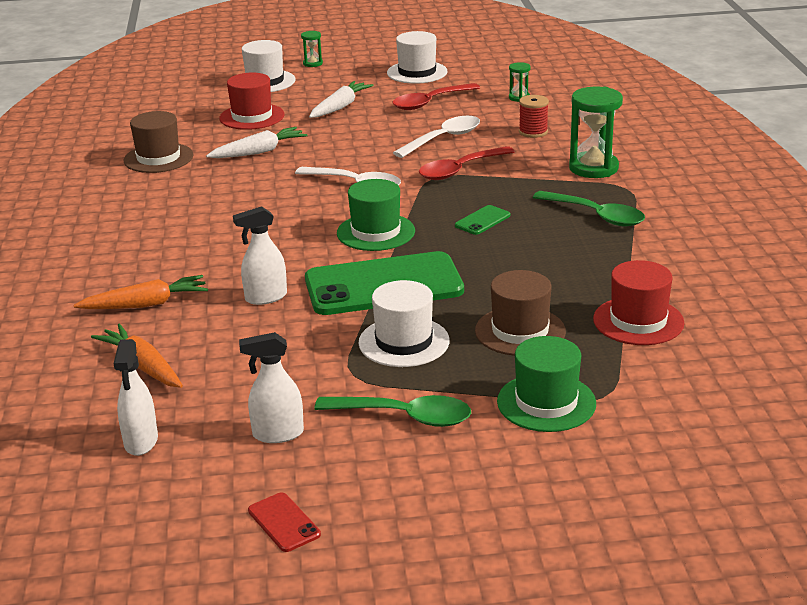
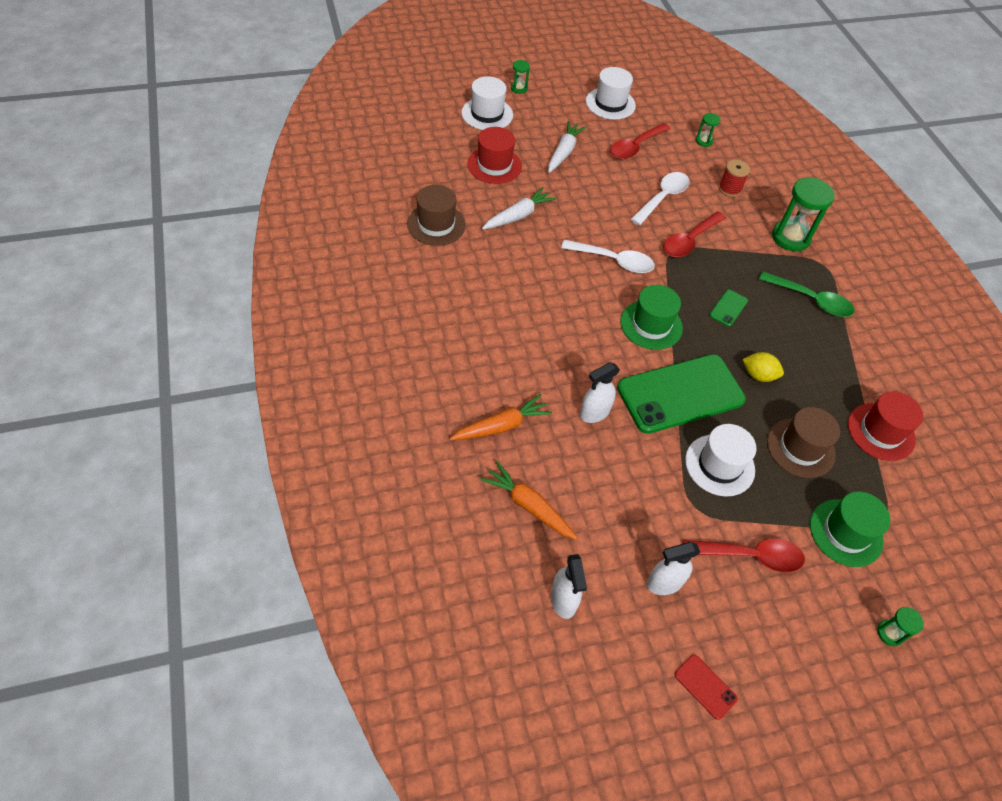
camera: 15 degrees left, 25 degrees up
green spoon [314,395,471,427] -> red spoon [683,539,805,572]
none -> yellow lemon [742,352,784,382]
none -> green hourglass [877,607,924,646]

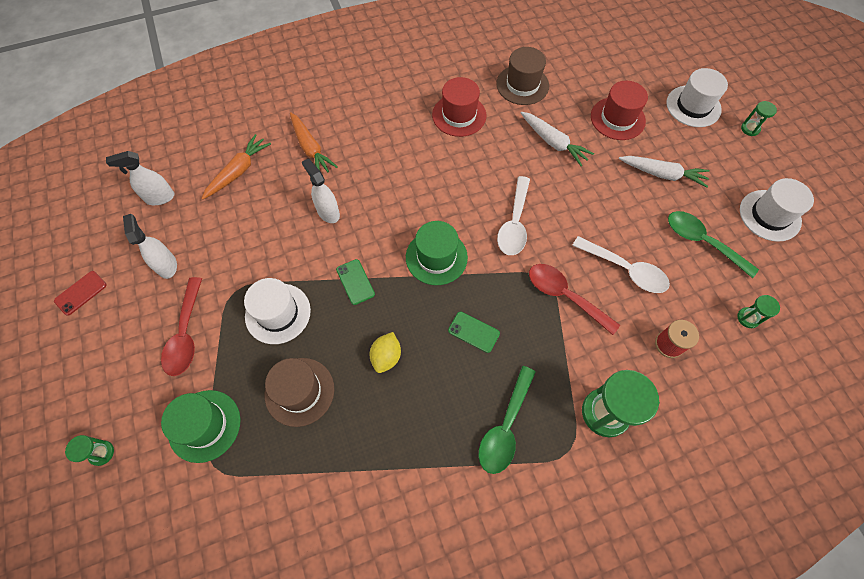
camera: 90 degrees right, 10 degrees up
red spoon [610,123,671,159] -> green spoon [668,211,759,278]
green phone [617,354,746,434] -> green phone [336,259,375,305], size x0.41
red hat [848,391,923,461] -> red hat moved to [432,77,486,137]

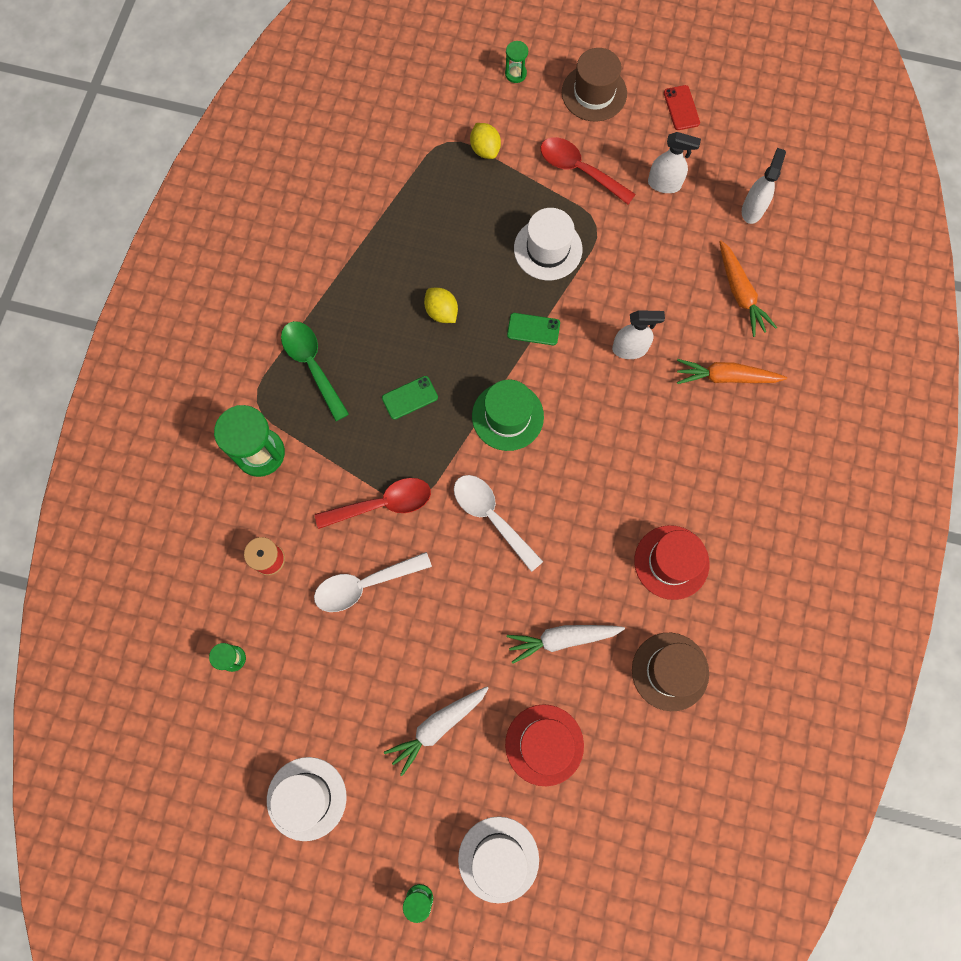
camera: 125 degrees right, 10 degrees up
green hat [161,390,240,463] -> yellow lemon [470,123,501,159]
brown hat [265,358,334,427] -> brown hat moved to [562,48,627,122]
green spoon [668,211,759,278] -> none

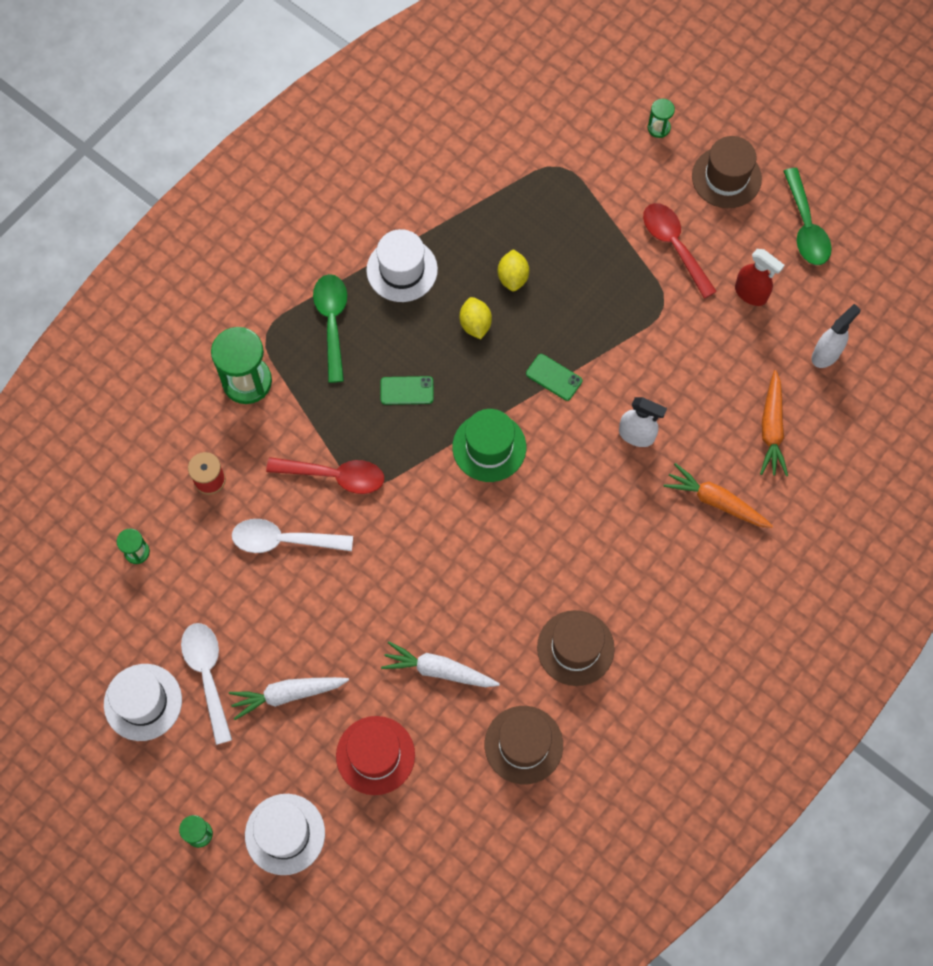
camera: 25 degrees right, 5 degrees down
white spoon [454,475,543,572] -> white spoon moved to [181,623,232,745]
yellow lemon [470,123,501,159] -> yellow lemon moved to [498,249,529,291]
white hat [514,208,582,280] -> white hat moved to [366,229,438,302]
red hat [634,525,709,600] -> brown hat [537,610,615,686]
white spray bottle [648,132,701,193] -> red spray bottle [735,249,785,306]
red phone [664,85,700,130] -> green spoon [783,168,832,265]

